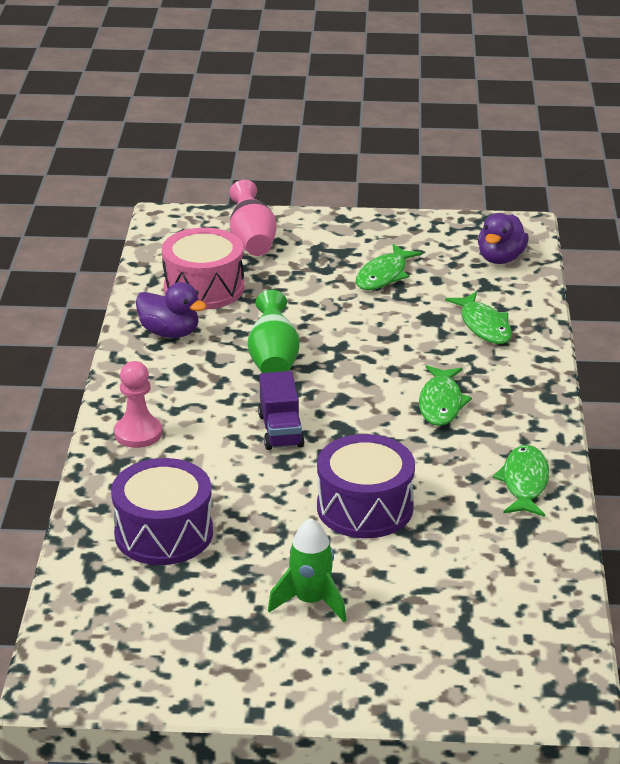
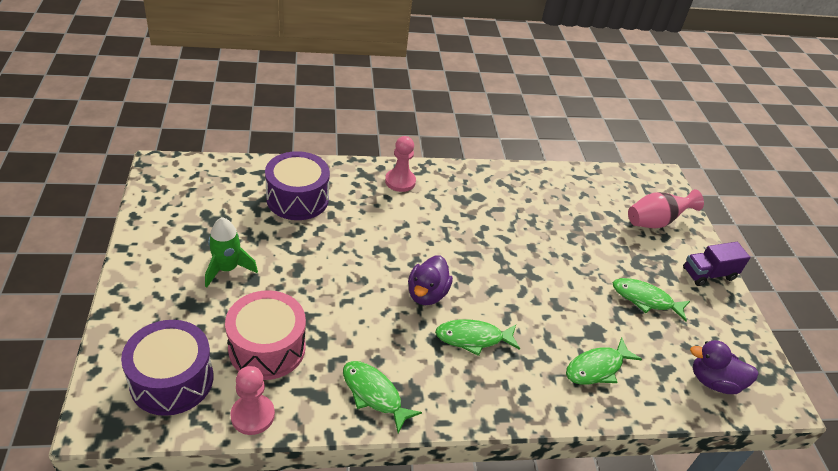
camera: 75 degrees right, 10 degrees up
purple duck [136,282,207,338] -> purple duck moved to [408,255,453,305]
pink drum [162,228,244,310] -> pink drum moved to [225,290,306,380]
green vase [248,290,300,373] -> none
purple truck [258,371,305,450] -> purple truck moved to [683,242,751,286]
purple drum [317,434,415,538] -> purple drum moved to [121,320,213,416]
green fish [493,445,549,517] -> green fish turned 135 degrees counterclockwise [343,361,422,433]
none -> pink pawn [230,366,275,435]

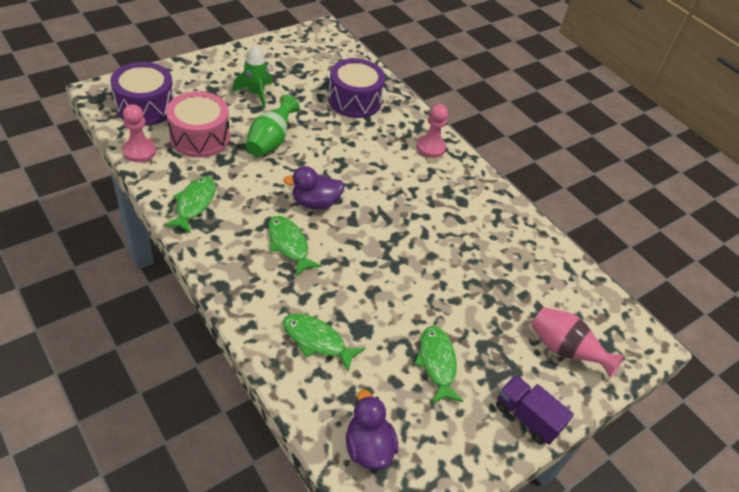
camera: 60 degrees right, 5 degrees up
none -> green vase [246,95,299,157]

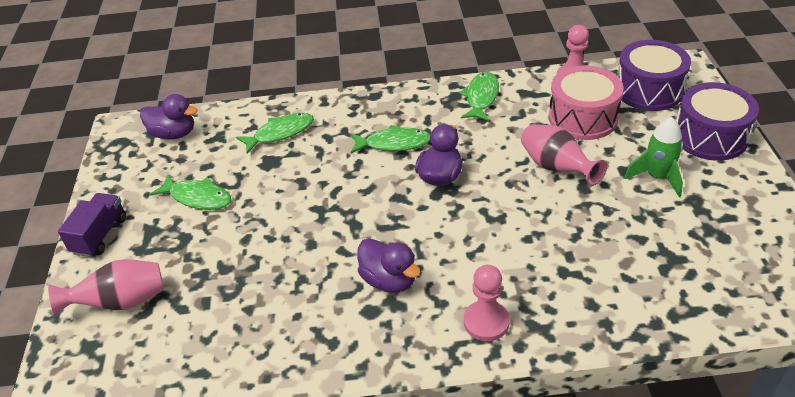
camera: 130 degrees right, 5 degrees down
green fish [164,177,216,234] -> green fish turned 120 degrees counterclockwise [459,72,499,121]
green vase [246,95,299,157] -> pink vase [521,124,607,186]
purple drum [328,58,385,118] -> purple drum moved to [676,82,759,161]
purple truck [496,375,574,445] -> purple truck turned 60 degrees counterclockwise [58,193,126,257]
none -> purple duck [357,238,421,293]

